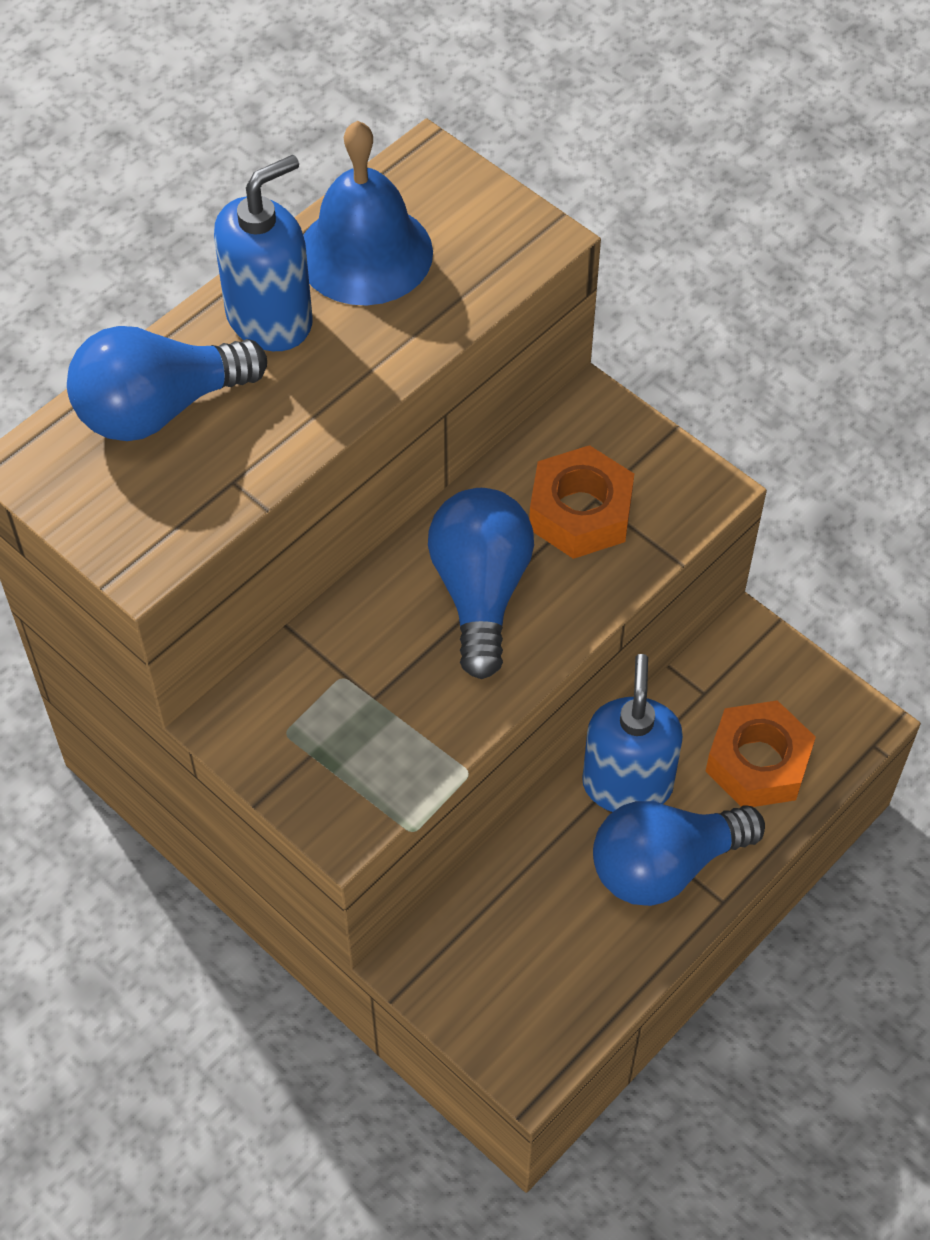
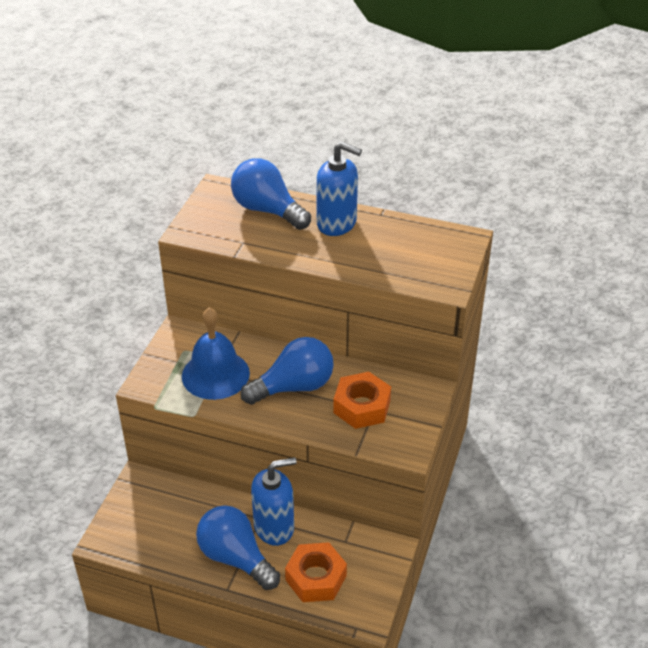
camera: 65 degrees right, 15 degrees down
blue bell [303,121,433,305] -> blue bell moved to [182,308,250,400]

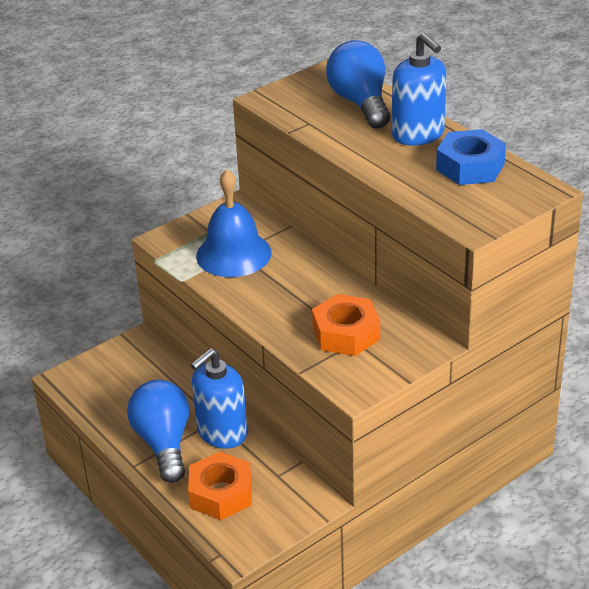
camera: 35 degrees right, 5 degrees down
blue light bulb [241,337,334,405] -> none
blue soap dispenser [251,457,297,546] -> blue soap dispenser turned 120 degrees clockwise [191,348,248,449]
none -> blue nut [436,129,506,185]

